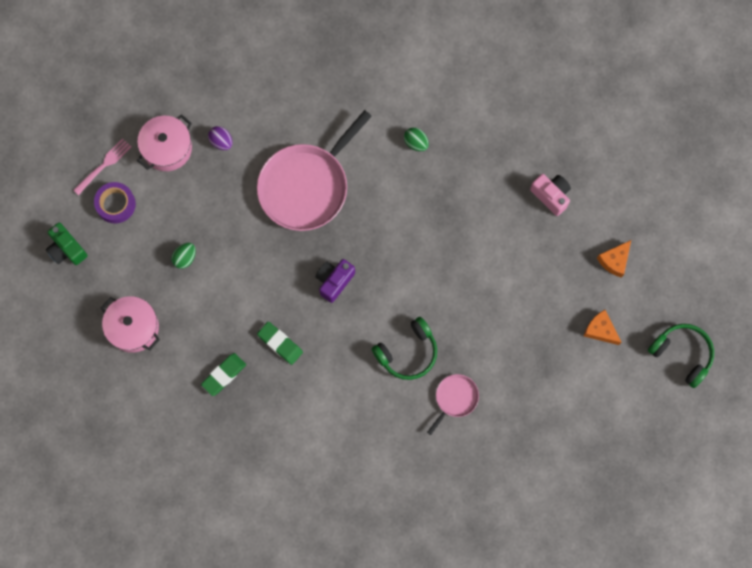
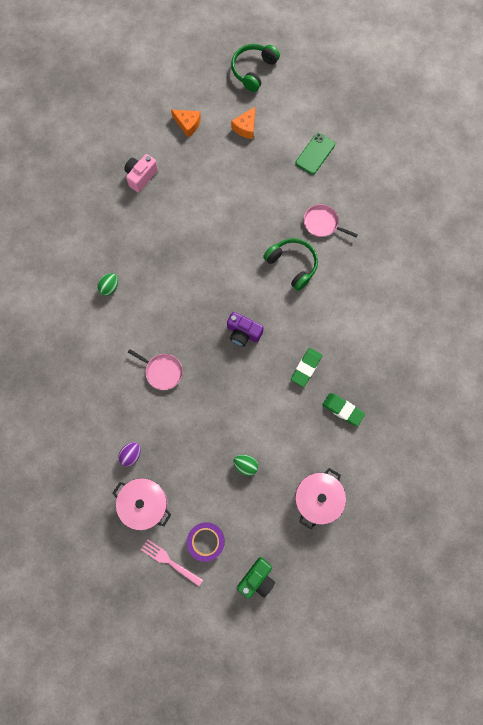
camera: 100 degrees left, 0 degrees up
pink pan [257,110,372,231] -> pink pan [128,349,183,390], size x0.46
none -> green phone [295,133,335,175]

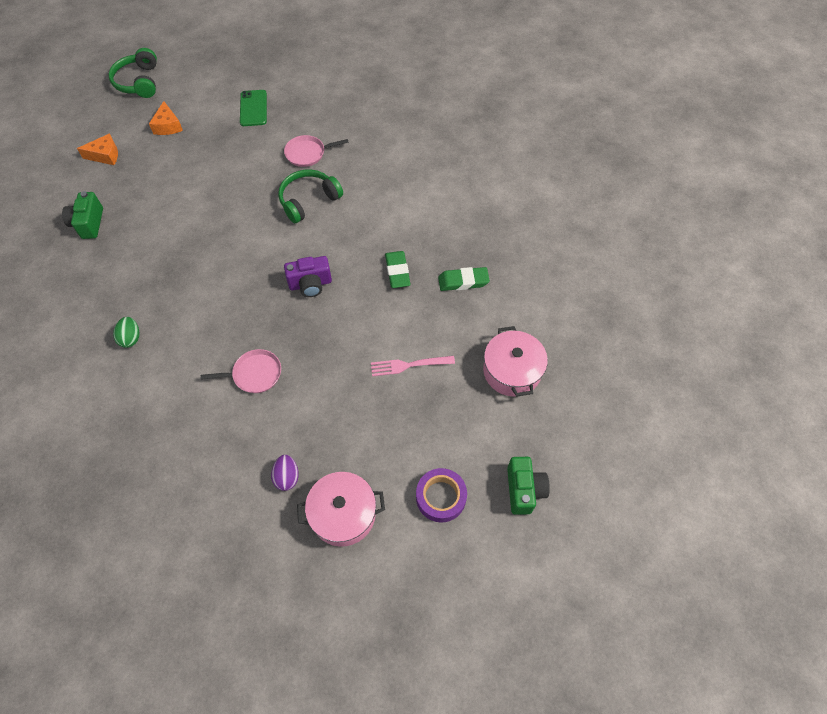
camera: 40 degrees left, 15 degrees down
pink camera [124,154,158,193] -> green camera [62,191,103,239]
pink fork [141,539,203,586] -> pink fork moved to [371,356,455,376]
green egg [233,455,258,476] -> none
green headphones [263,238,318,291] -> green headphones turned 45 degrees counterclockwise [278,170,343,223]

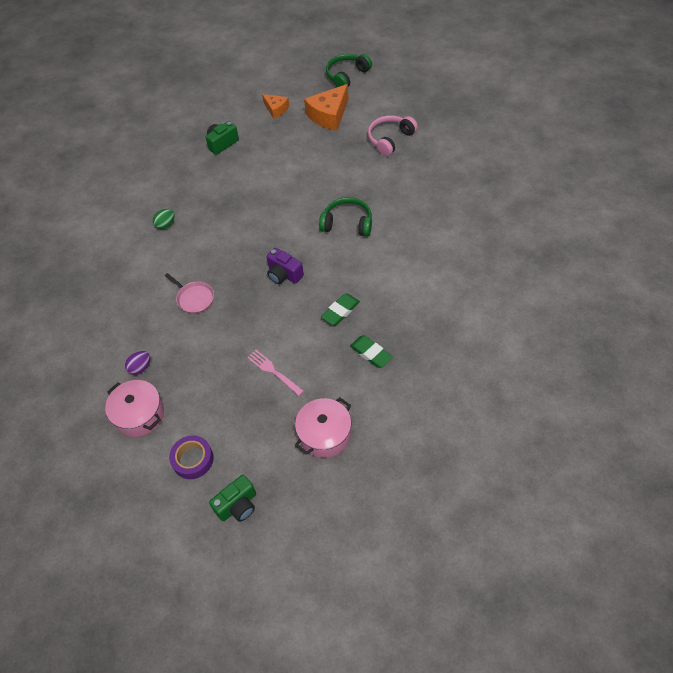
camera: 55 degrees right, 5 degrees down
orange cheese [149,101,183,135] -> orange cheese [304,84,349,131], size x1.72
green phone [240,90,267,126] -> pink headphones [368,115,418,156]
pink pan [284,135,349,167] -> none

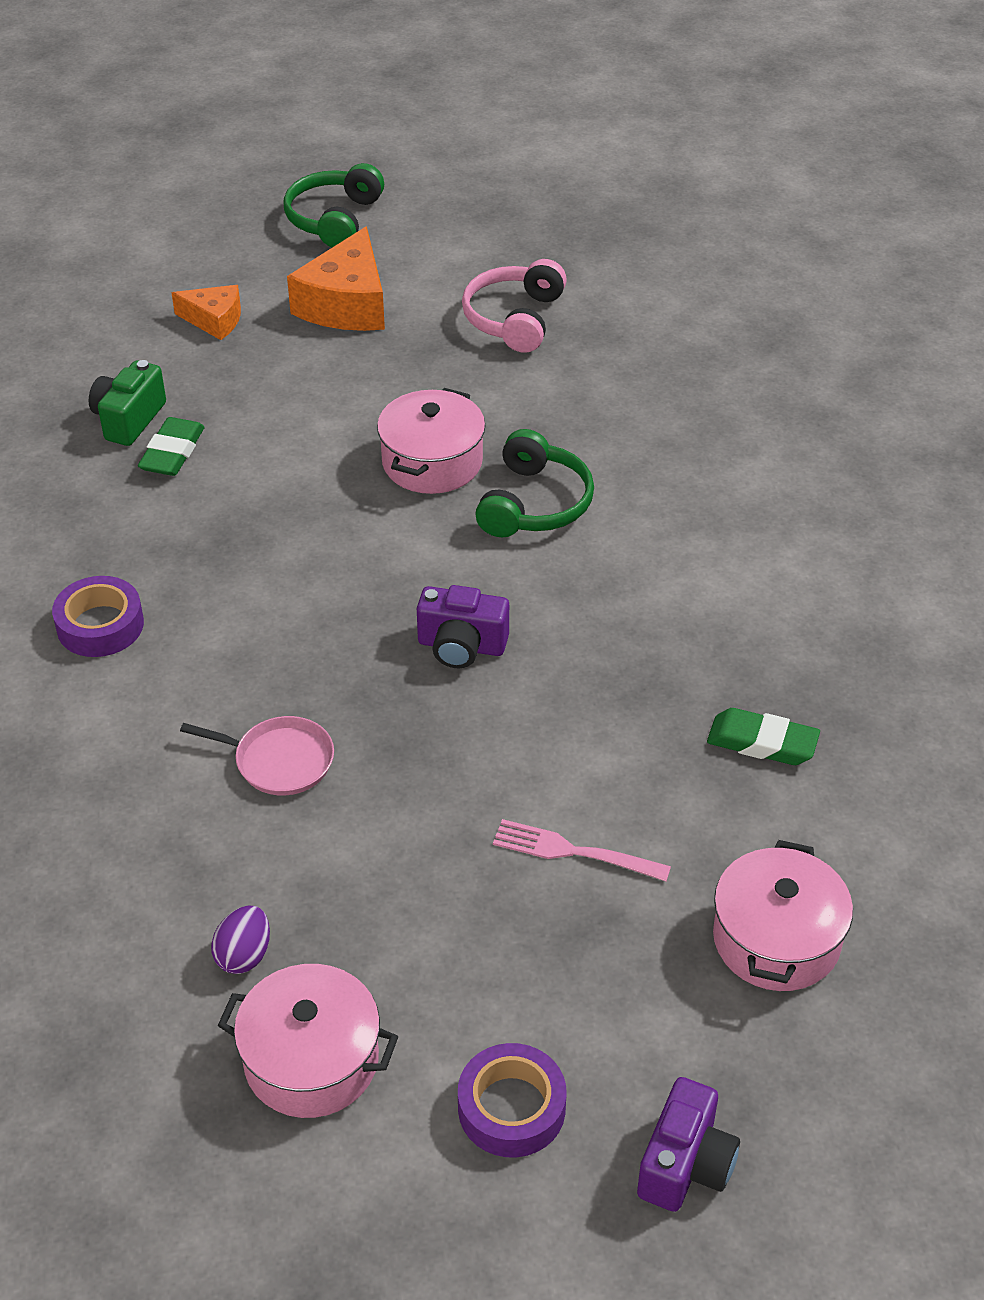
camera: 30 degrees left, 10 degrees down
green egg [153,209,175,229] -> purple tape [52,576,144,657]
green camera [209,475,256,522] -> purple camera [637,1077,740,1212]
green headphones [319,197,372,236] -> green headphones turned 120 degrees clockwise [475,429,594,538]
green eraser [321,293,360,325] -> green eraser moved to [138,417,205,476]
none -> pink pot [377,388,486,494]

